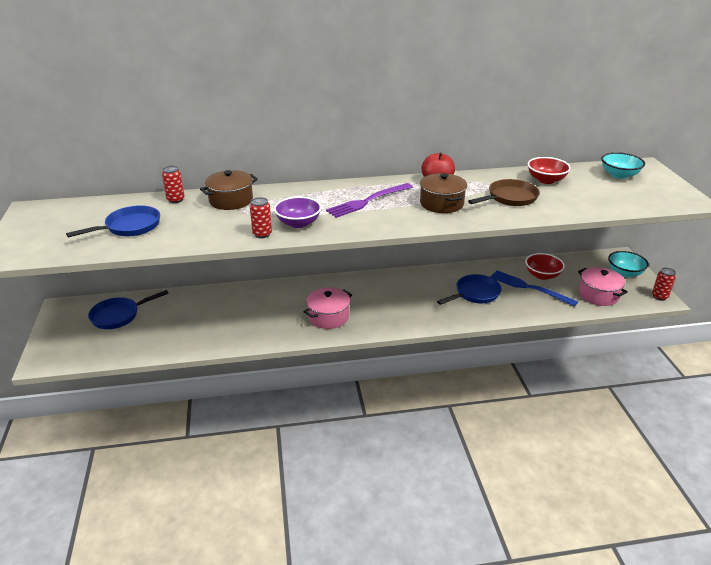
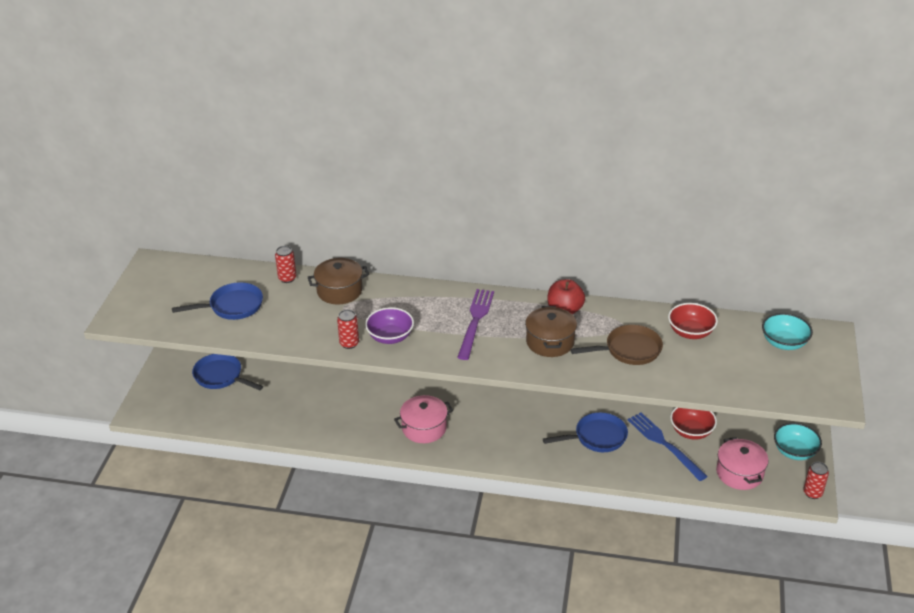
camera: 20 degrees right, 5 degrees up
blue pan [88,290,169,329] -> blue pan turned 45 degrees clockwise [192,354,263,390]
purple fork [326,183,413,218] -> purple fork turned 120 degrees clockwise [457,289,494,360]

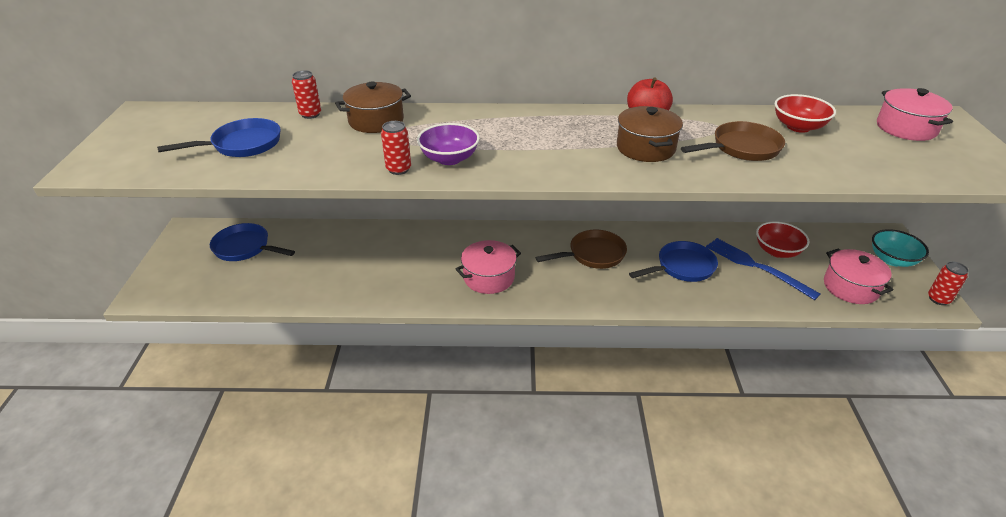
camera: 10 degrees left, 0 degrees up
purple fork [457,289,494,360] -> none
turquoise bowl [762,313,813,350] -> pink pot [877,88,953,141]
none -> brown pan [536,230,627,269]

